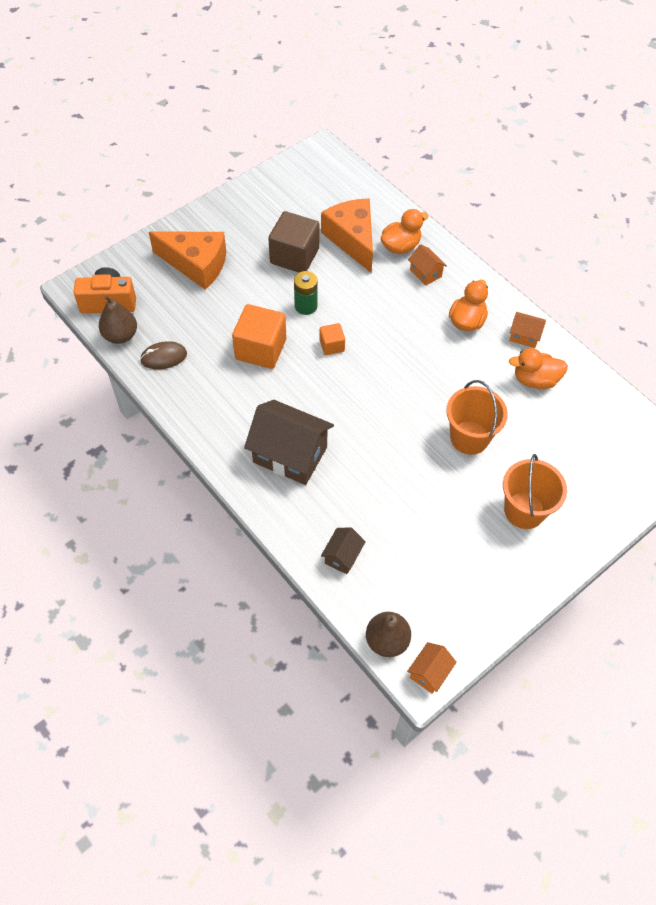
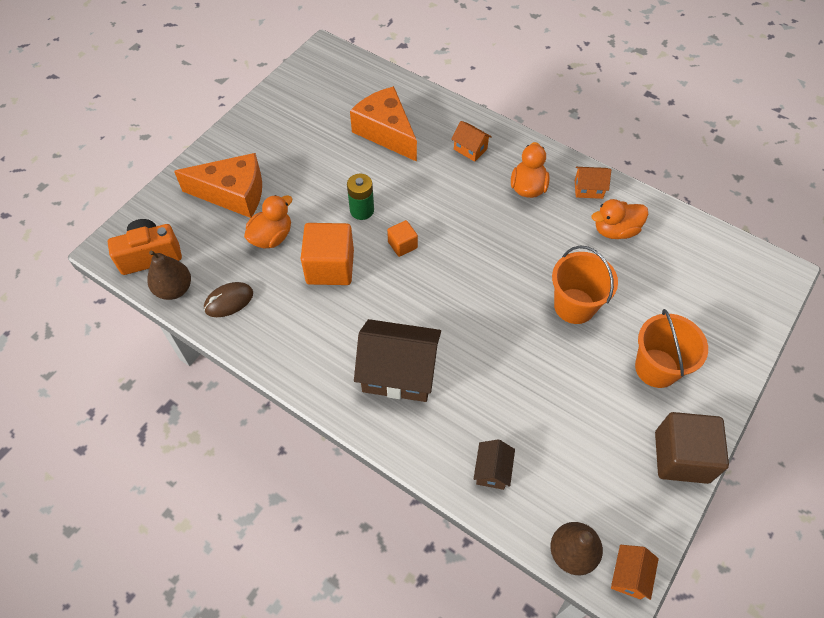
camera: 15 degrees left, 0 degrees up
brown cube [268,211,320,272] -> brown cube moved to [655,412,729,484]
orange duck [381,209,428,254] -> orange duck moved to [244,195,292,248]

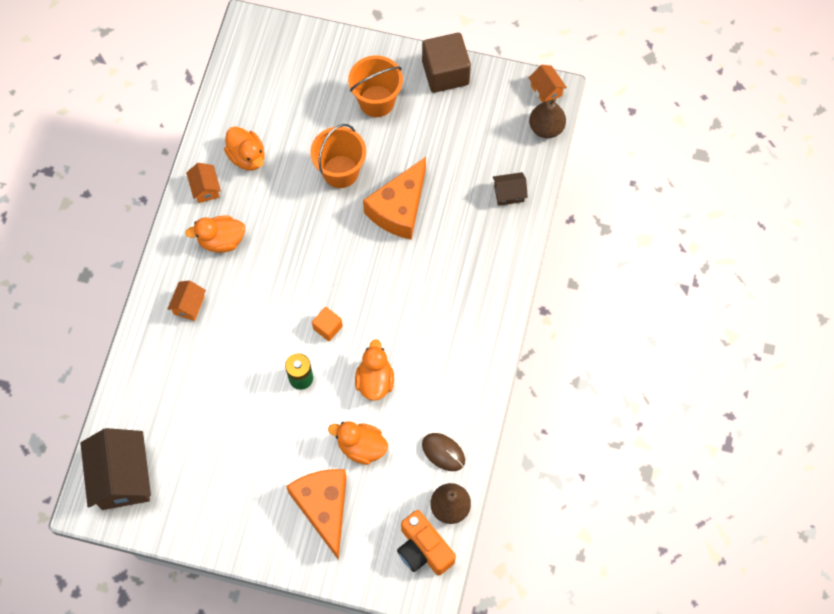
camera: 110 degrees left, 10 degrees up
orange cube [301,223,354,285] -> orange duck [355,339,394,401]
orange cheese [350,86,417,162] -> orange cheese moved to [363,157,426,240]
brown house [354,319,441,402] -> brown house moved to [80,428,151,510]
orange house [611,545,659,600] -> orange house turned 60 degrees clockwise [529,65,567,103]

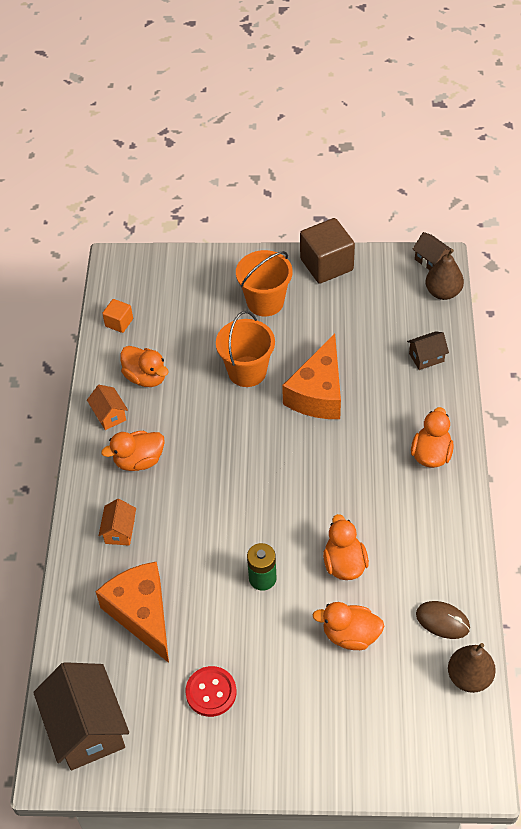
camera: 10 degrees left, 15 degrees down
orange cheese [286,469,347,560] -> orange cheese moved to [96,561,169,663]
orange cube [312,307,343,341] -> orange cube moved to [102,299,133,333]
orange camera [397,510,456,575] -> none
orange house [529,65,567,103] -> brown house [413,232,451,270]
none -> red button [185,666,236,717]
none -> orange duck [411,407,454,468]

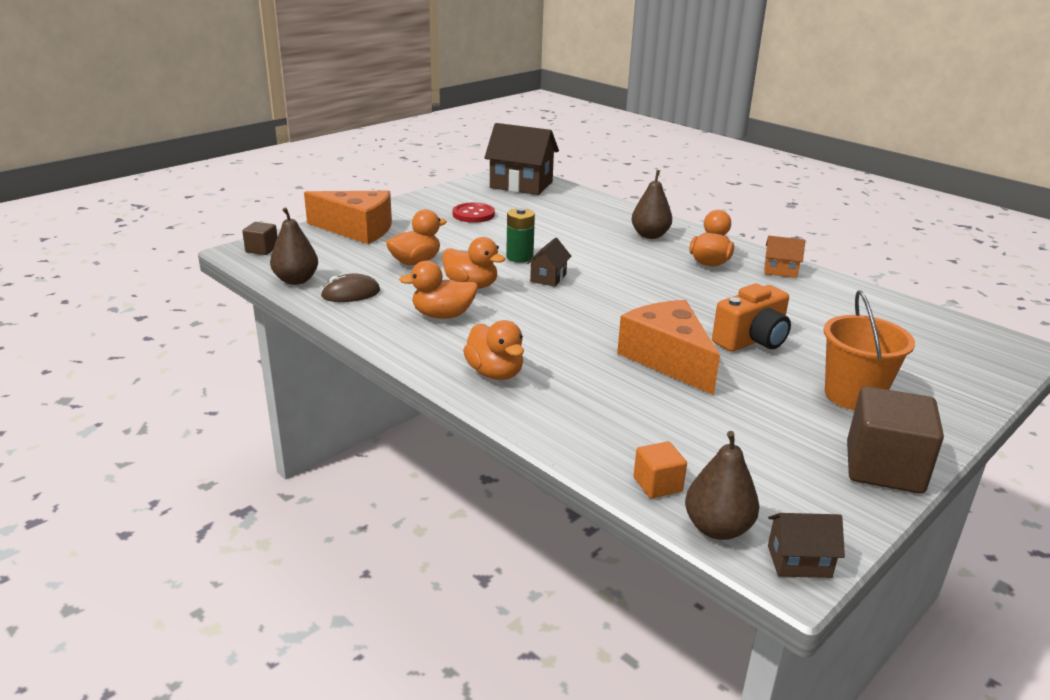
camera: 130 degrees right, 25 degrees down
orange cheese [96,561,169,663] -> orange cheese moved to [304,191,392,244]
orange house [99,499,136,546] -> brown pear [631,170,672,239]
orange cube [102,299,133,333] -> orange cube moved to [634,441,687,498]
orange duck [121,346,169,387] -> orange duck moved to [399,261,478,319]
orange bucket [216,311,275,387] -> orange camera [712,284,791,352]
brown house [407,331,449,370] -> brown house moved to [527,238,571,286]
none -> brown cube [242,222,277,255]

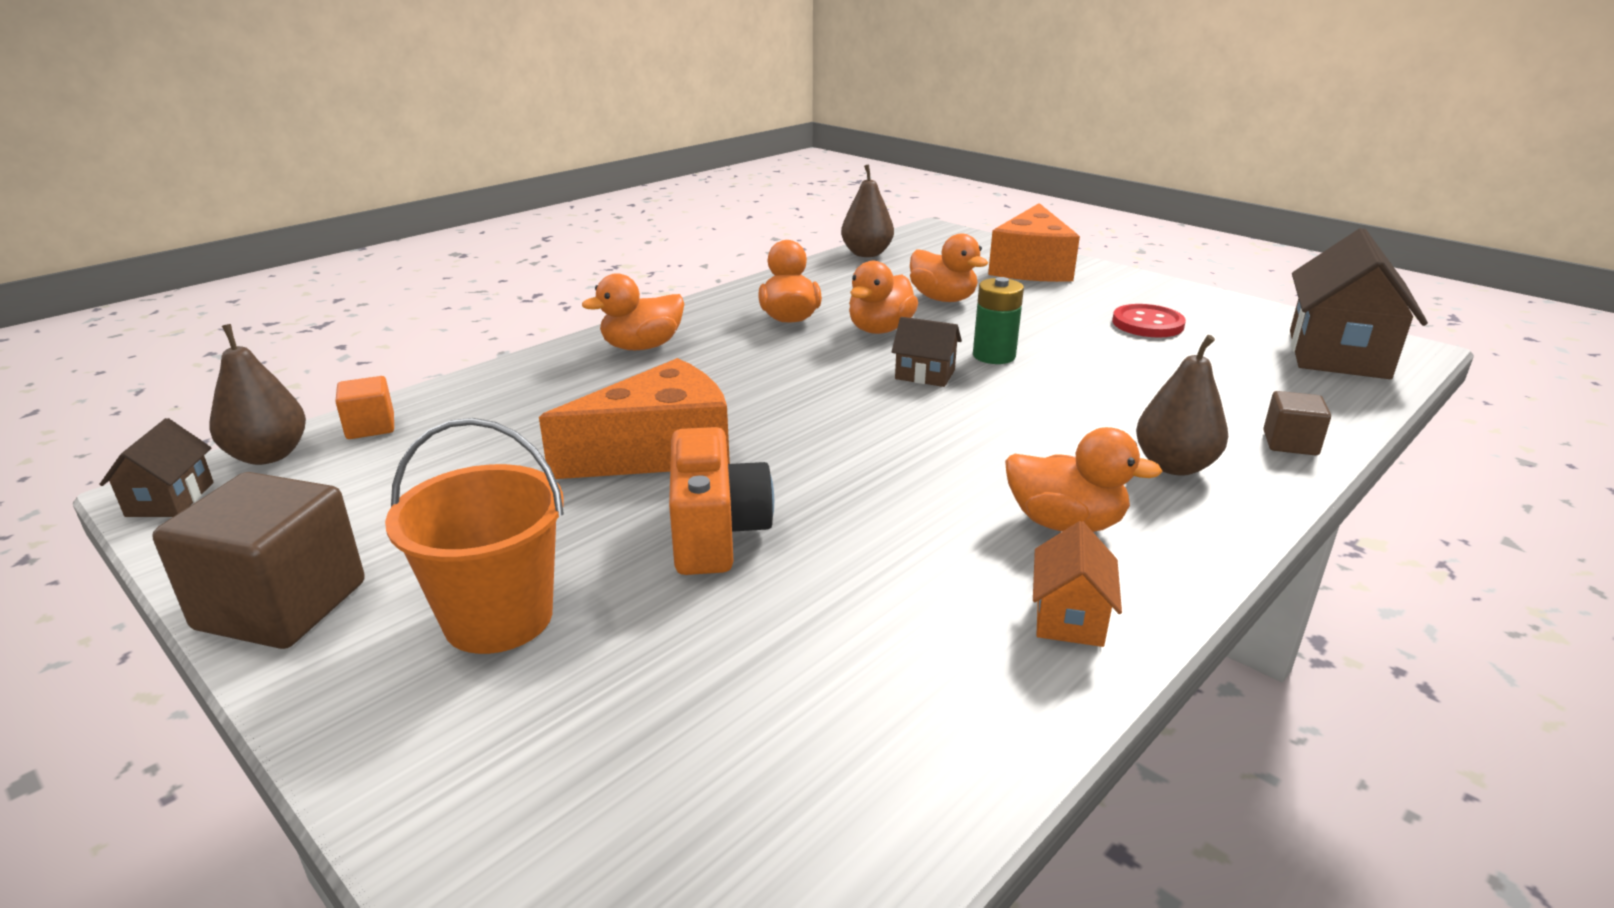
camera: 90 degrees right, 0 degrees up
brown cube [242,222,277,255] -> brown cube moved to [1263,391,1331,456]
brown mouse [321,274,380,302] -> none
orange camera [712,284,791,352] -> orange camera turned 150 degrees counterclockwise [669,427,774,575]

